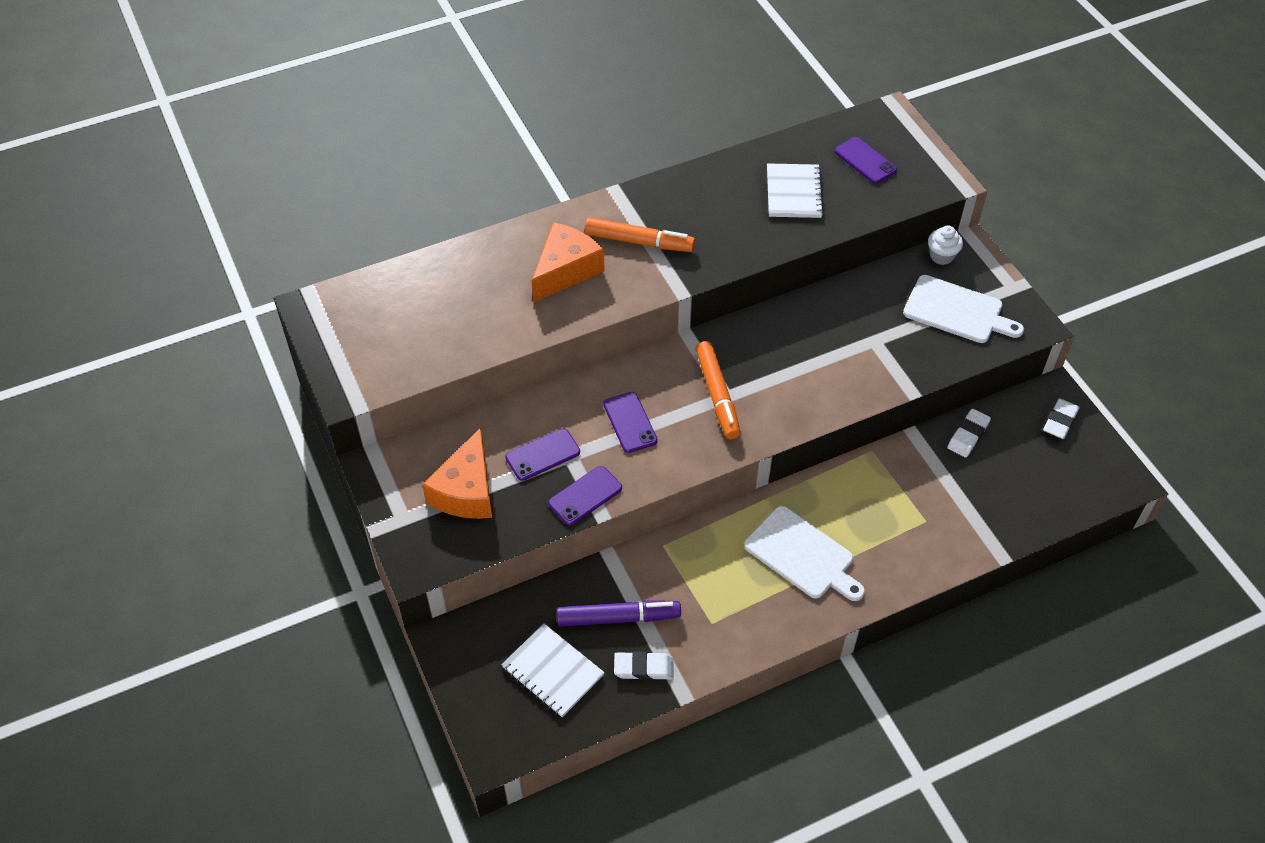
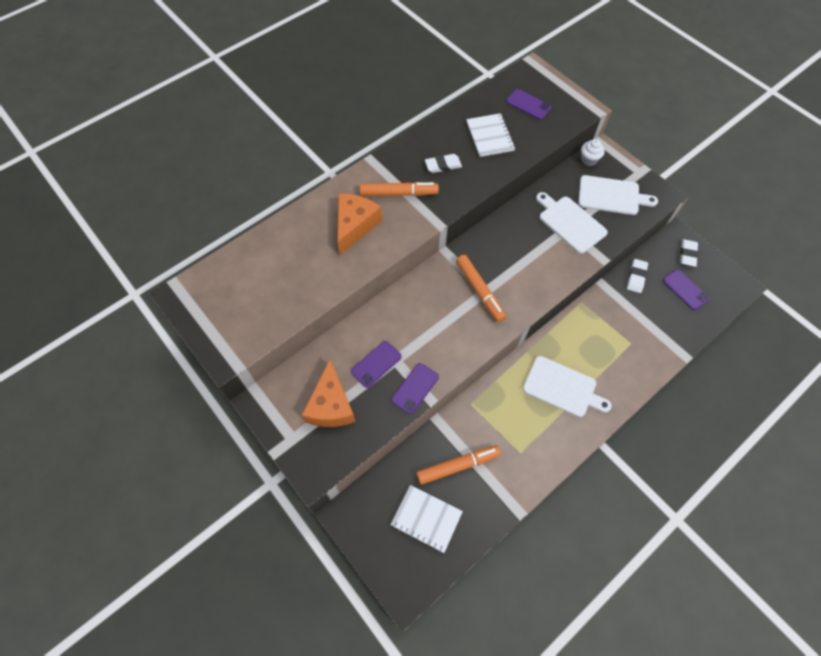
camera: 15 degrees left, 10 degrees up
purple marker [557,600,681,627] -> orange marker [416,445,501,485]
purple phone [603,392,658,453] -> purple phone moved to [663,269,709,310]
white eraser [614,652,673,680] -> white eraser moved to [425,154,462,173]
none -> white cutting board [536,192,608,254]

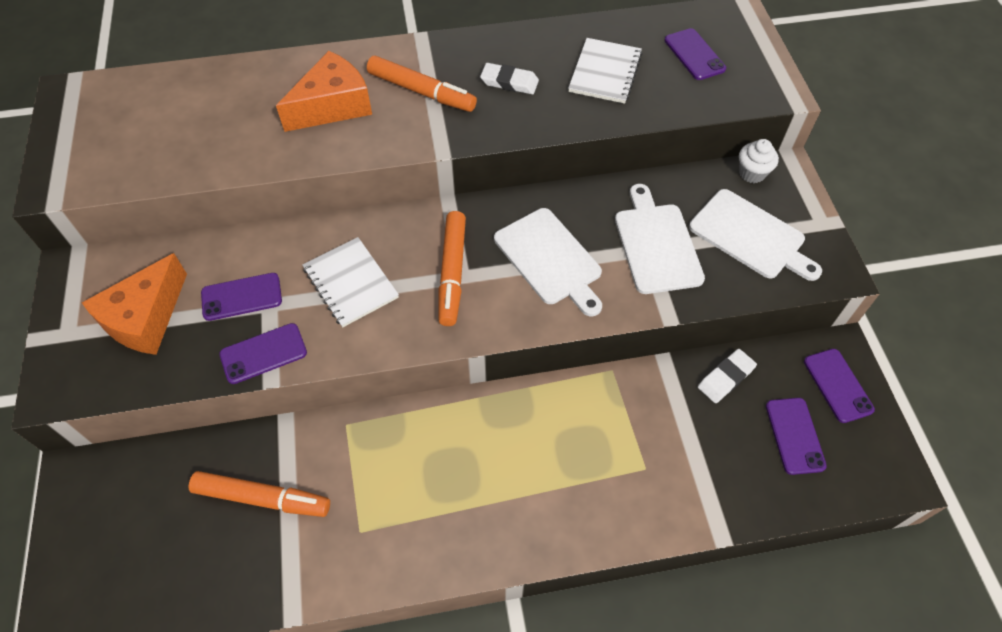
camera: 30 degrees right, 5 degrees down
white notebook [391,485,463,553] -> white notebook moved to [303,237,399,327]
white cutting board [523,356,612,417] -> white cutting board moved to [494,208,602,316]
white eraser [680,239,698,267] -> purple phone [804,349,875,423]

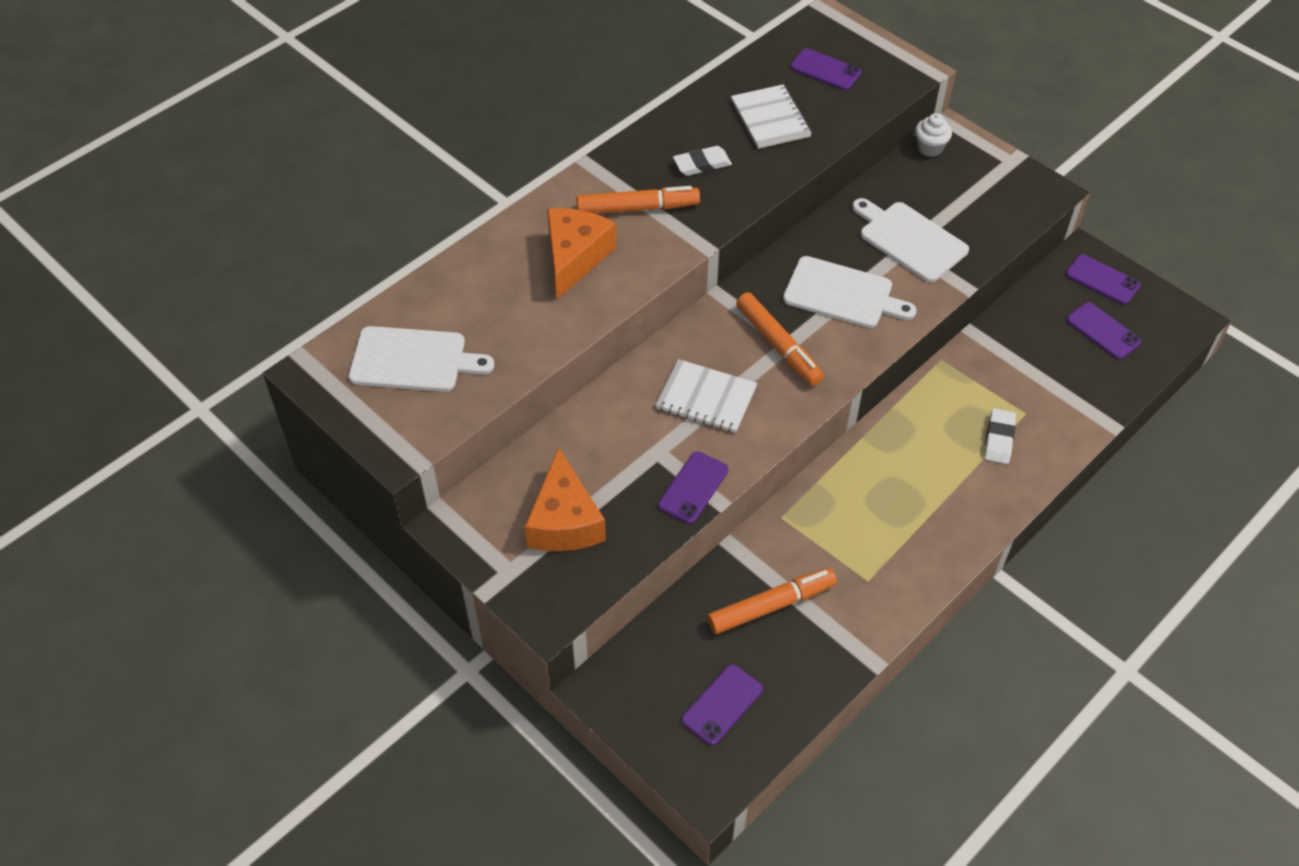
camera: 35 degrees left, 5 degrees down
purple phone [201,273,282,321] -> purple phone moved to [682,664,763,746]
white cutting board [689,189,822,281] -> white cutting board moved to [348,326,494,392]
white eraser [698,349,757,403] -> white eraser moved to [984,408,1016,464]

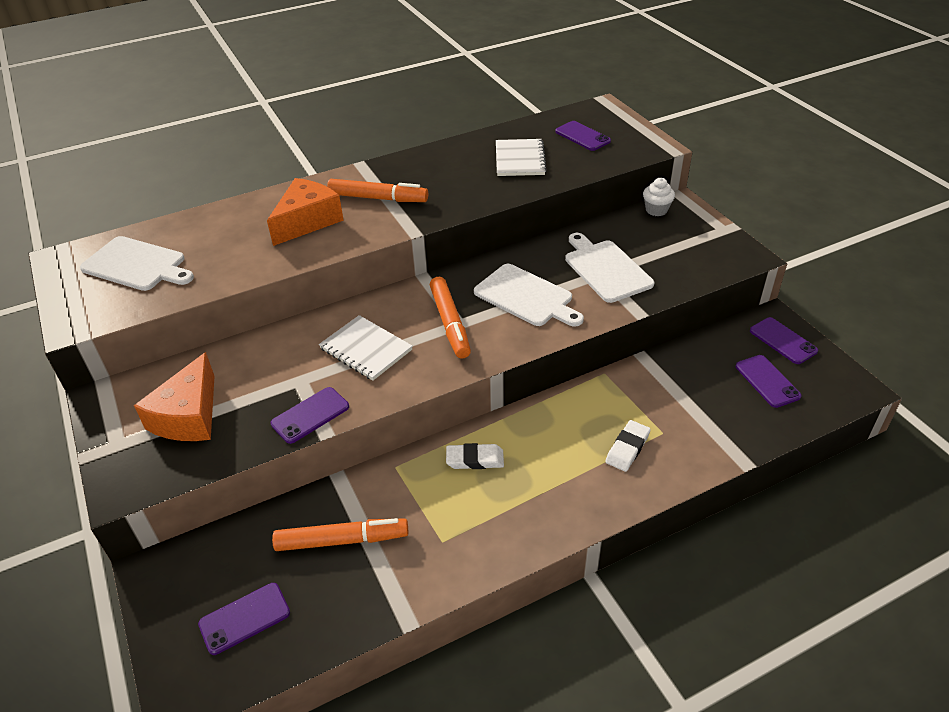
camera: 20 degrees right, 10 degrees down
white eraser [673,146,732,176] -> white eraser moved to [446,443,504,469]

